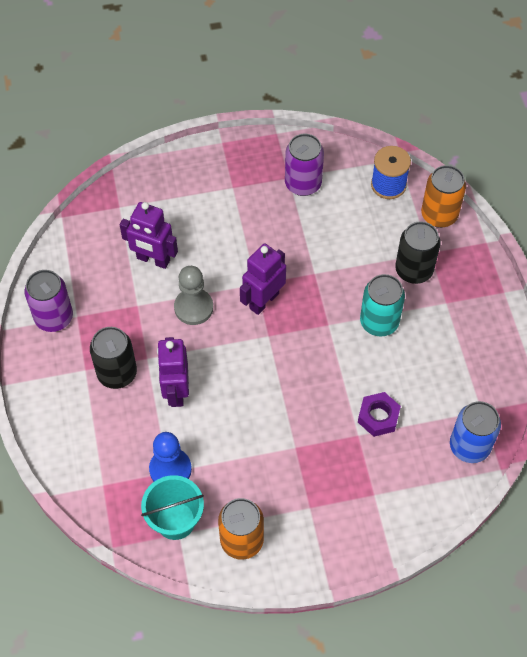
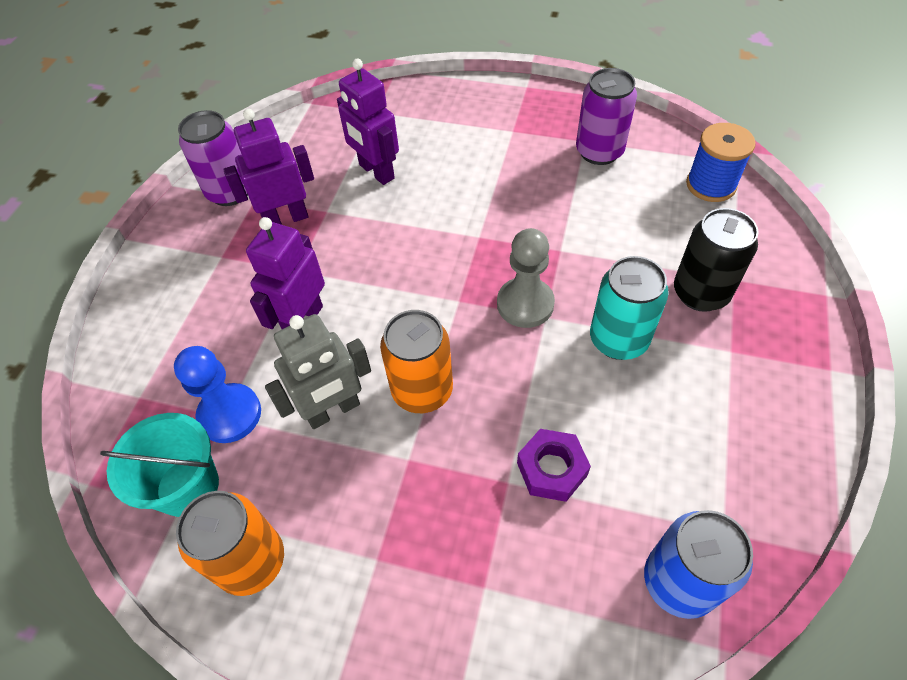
camera: 30 degrees right, 5 degrees down
black can [90,327,137,389] -> none
grey pawn [174,266,213,325] -> grey pawn moved to [497,228,555,328]
purple robot [240,244,286,315] -> purple robot moved to [223,109,314,225]
orange can [421,165,466,228] -> orange can moved to [380,310,453,413]
none -> grey robot [265,314,371,429]

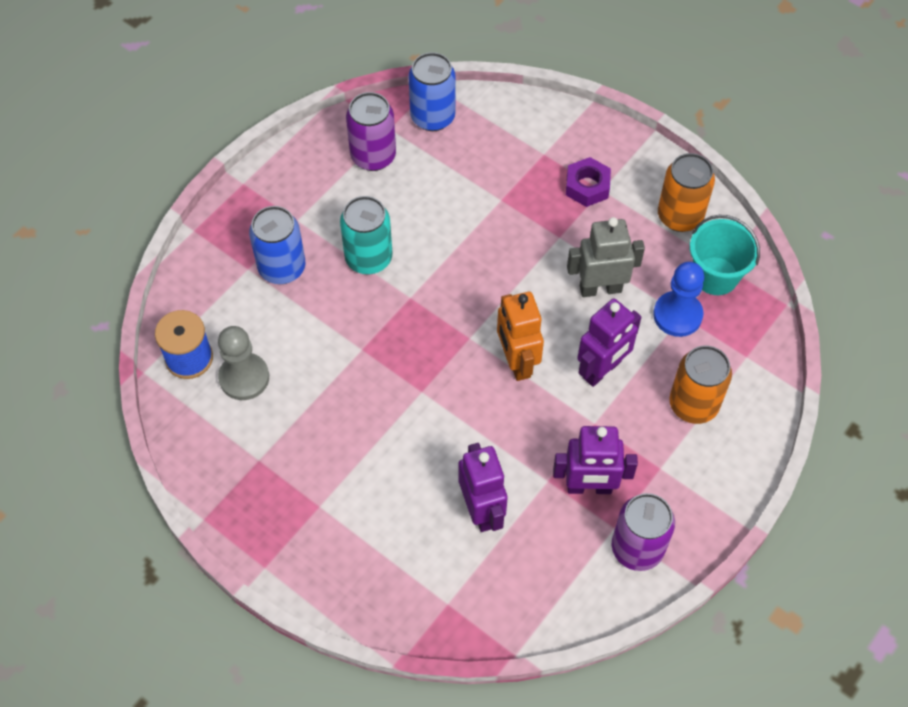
camera: 160 degrees left, 5 degrees up
orange can [380,310,453,413] -> orange can moved to [669,346,732,424]
grey pawn [497,228,555,328] -> grey pawn moved to [218,326,269,400]
purple nut [517,429,591,502] -> purple nut moved to [566,157,611,207]
purple can [576,68,637,165] -> purple can moved to [346,92,396,171]
black can [674,208,759,312] -> blue can [249,206,306,284]
none -> orange robot [497,292,544,381]

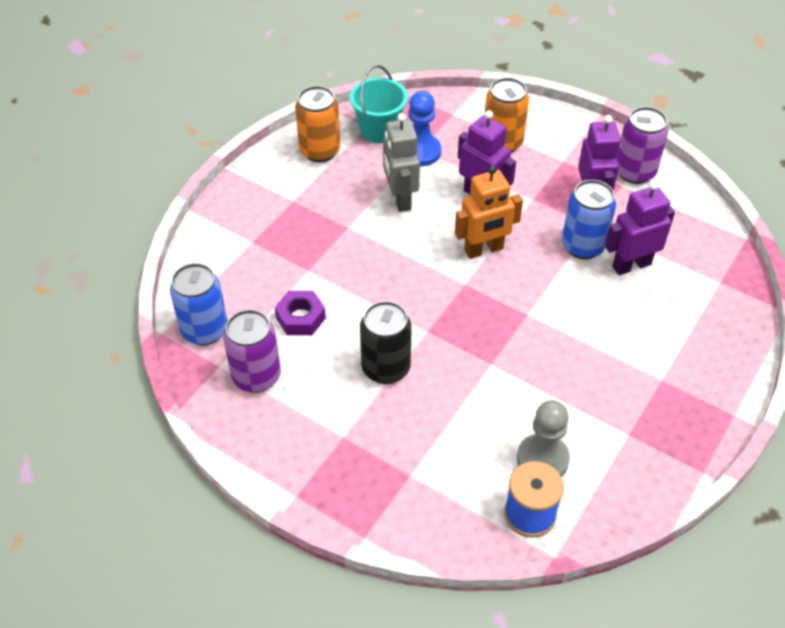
camera: 95 degrees left, 10 degrees down
blue can [249,206,306,284] -> blue can moved to [562,180,616,259]
turquoise can [340,196,393,274] -> black can [360,301,412,384]
purple nut [566,157,611,207] -> purple nut moved to [274,291,326,335]

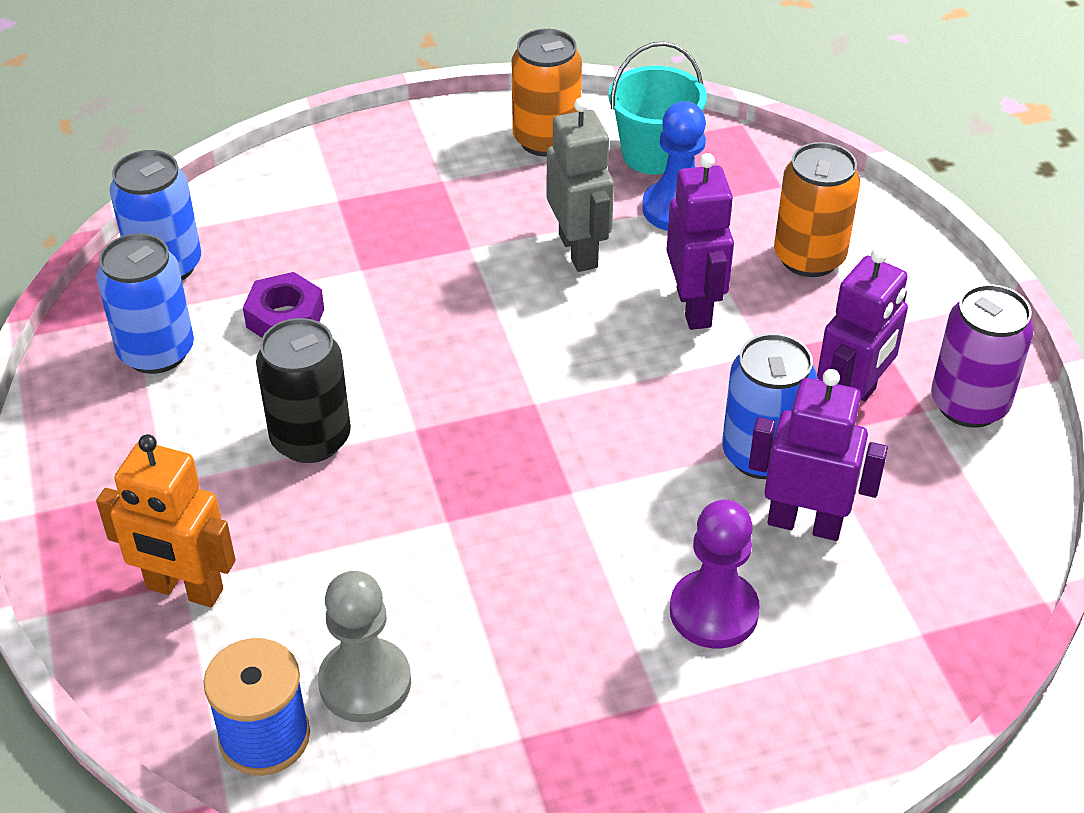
camera: 40 degrees right, 5 degrees down
purple can [223,310,281,393] -> blue can [96,233,194,374]
grey robot [383,113,420,212] -> grey robot turned 135 degrees clockwise [547,97,614,272]
orange robot [455,165,523,259] -> orange robot moved to [96,434,236,607]
none -> purple pawn [670,500,760,649]

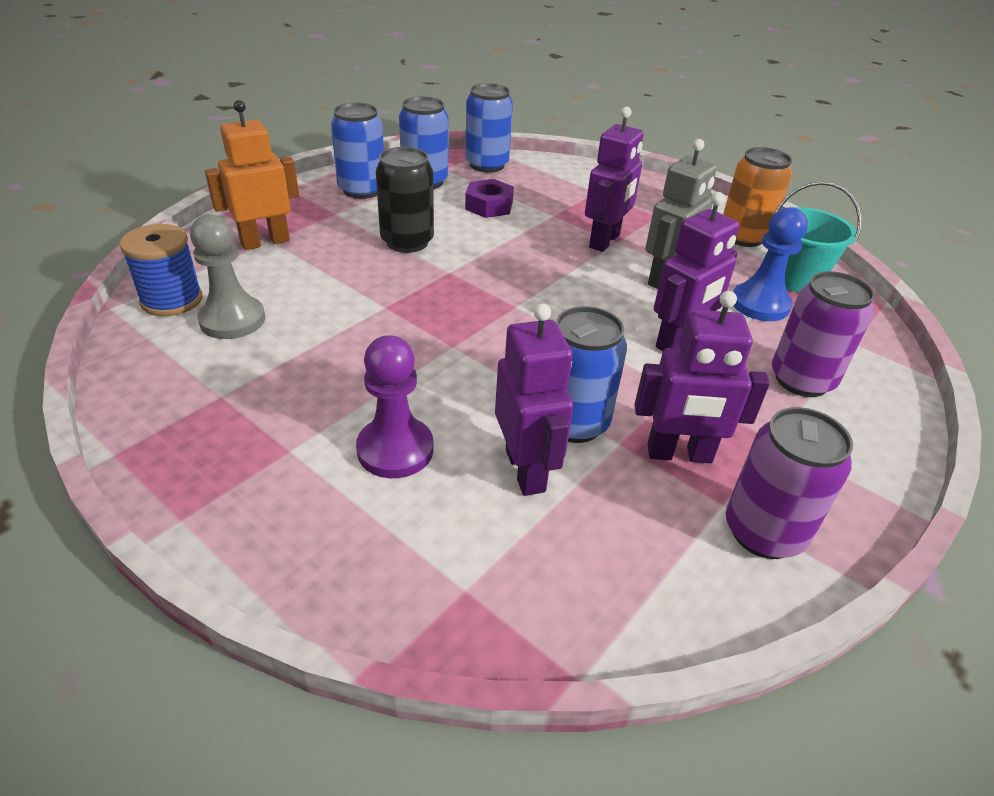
camera: 55 degrees right, 5 degrees down
orange robot [96,434,236,607] -> orange robot turned 75 degrees clockwise [205,100,299,250]
orange can [774,142,860,277] -> purple can [772,271,875,397]
none -> blue can [331,102,384,199]
none -> purple robot [585,107,644,252]

